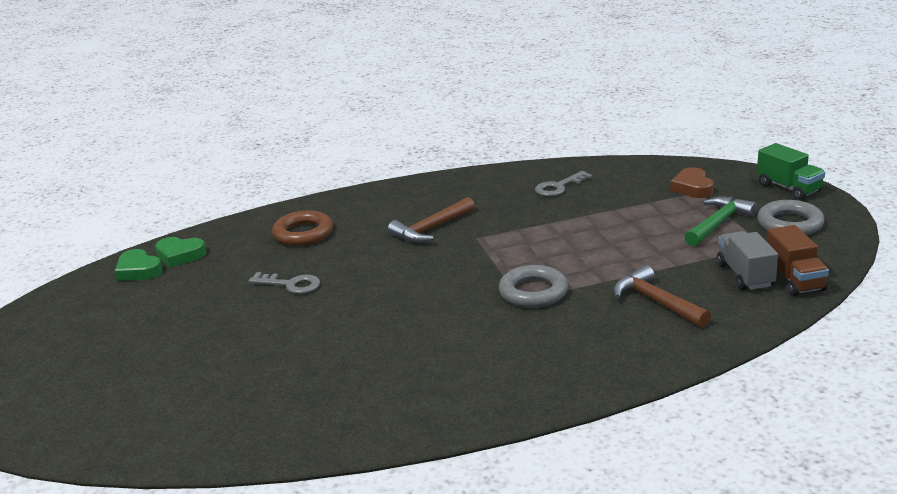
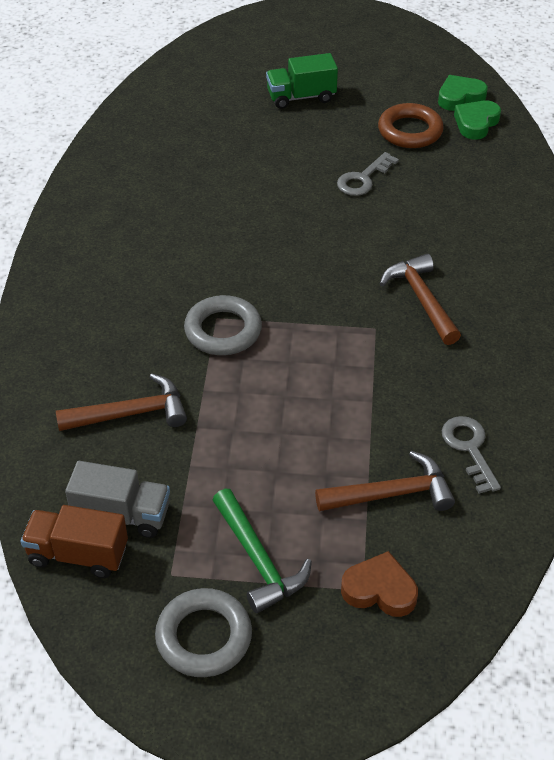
camera: 110 degrees right, 20 degrees up
brown ring [272,211,333,246] -> brown ring moved to [378,103,444,148]
green truck [757,143,825,200] -> green truck moved to [266,53,338,109]
none -> brown hammer [315,451,455,511]

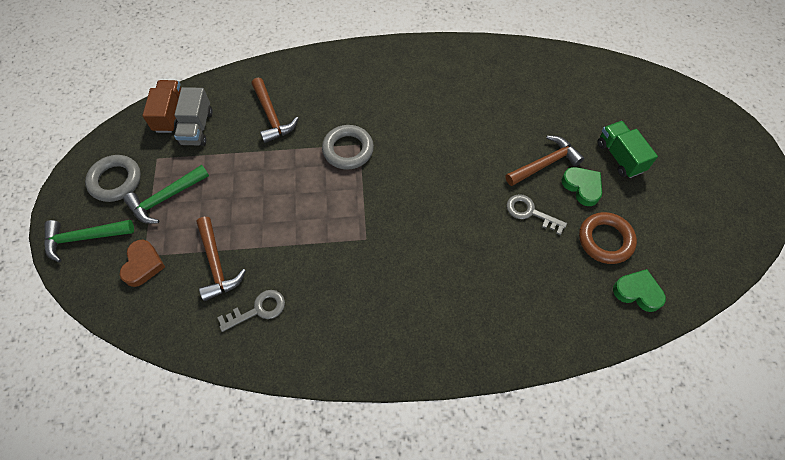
camera: 80 degrees right, 15 degrees up
brown hammer [380,254,461,345] -> brown hammer moved to [506,135,584,186]
green heart [438,75,488,111] -> green heart moved to [561,167,602,206]
none -> green hammer [44,220,134,262]

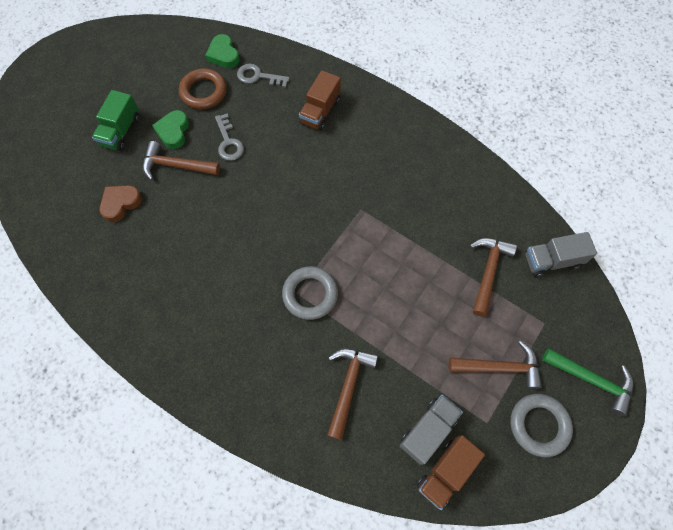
camera: 140 degrees left, 5 degrees up
brown heart [120,240,165,287] -> brown heart moved to [99,185,142,222]
green hammer [123,165,209,224] -> brown hammer [449,340,542,389]
grey key [217,290,285,332] -> grey key moved to [237,64,290,88]
none -> brown truck [299,70,341,131]
none -> grey truck [525,232,597,277]

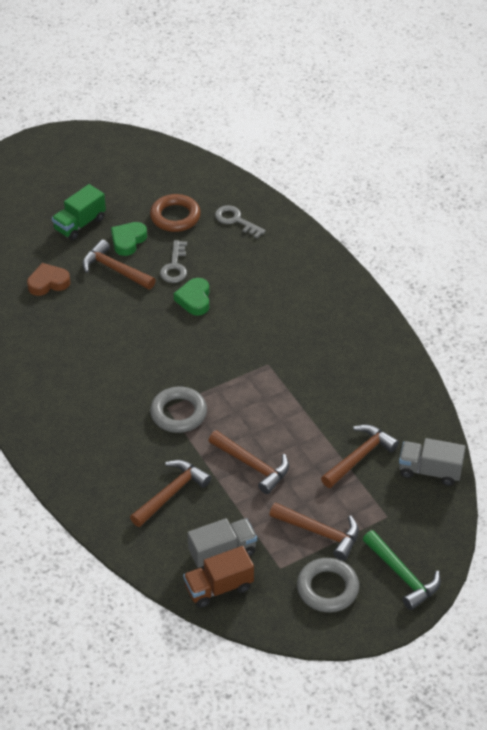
camera: 25 degrees right, 20 degrees down
green heart [205,34,240,68] -> green heart moved to [174,278,209,316]
brown truck [299,70,341,131] -> none
none -> brown hammer [209,430,289,494]

